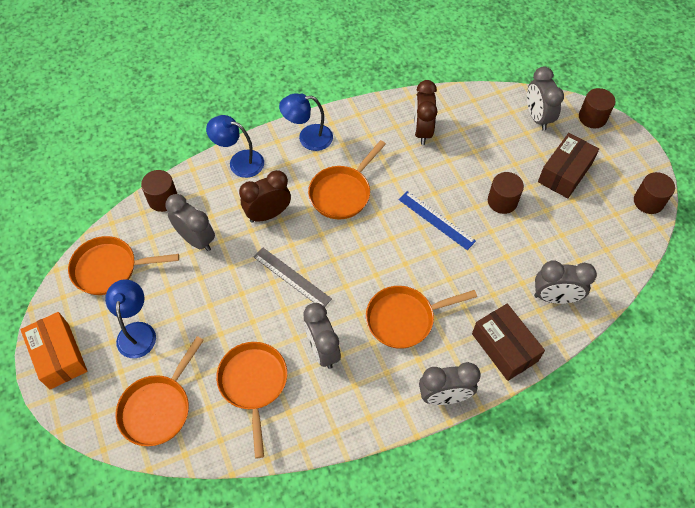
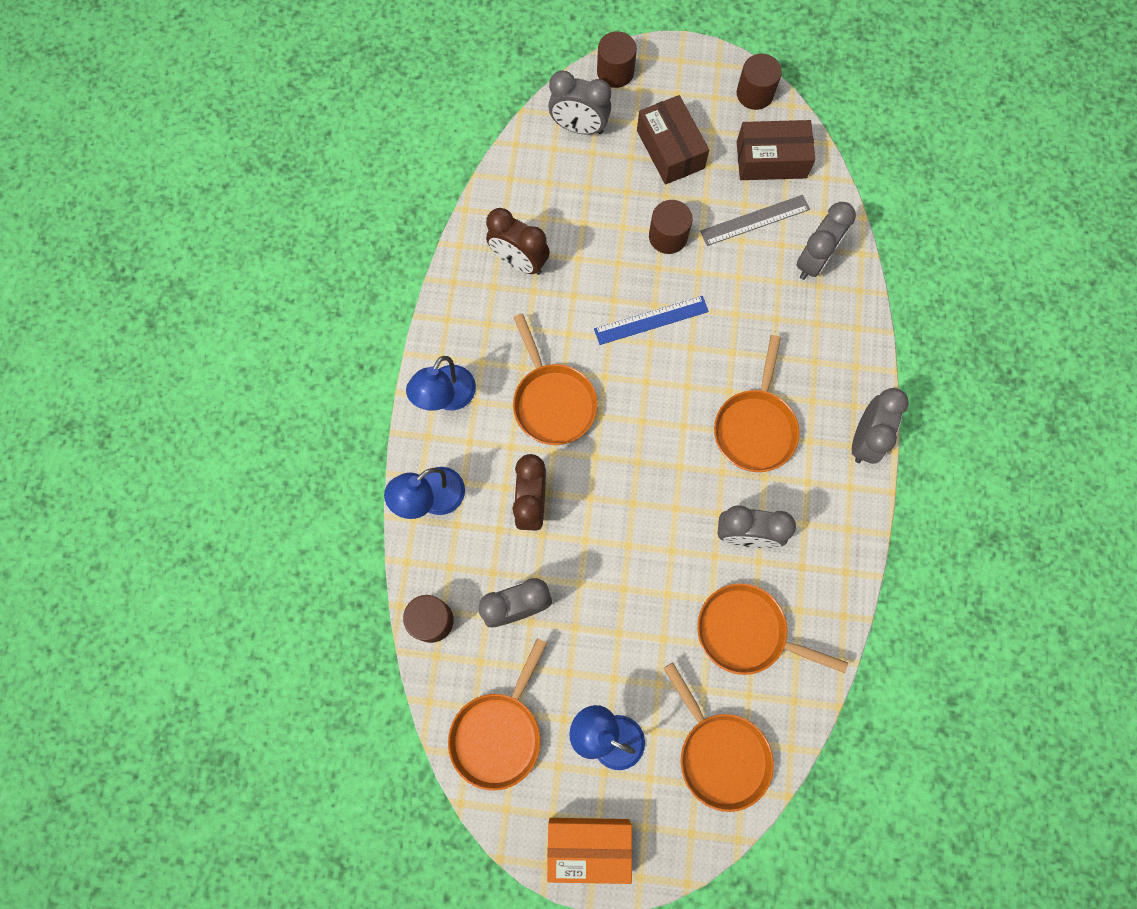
camera: 60 degrees left, 15 degrees up
grey ruler [254,248,332,307] -> grey ruler moved to [700,195,810,246]
brown box [472,304,545,381] -> brown box moved to [737,120,815,180]

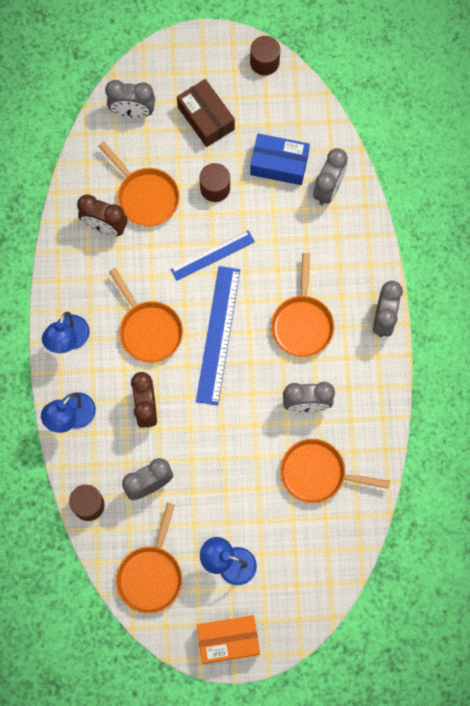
camera: 10 degrees left, 0 degrees up
brown cylinder [597,31,637,88] -> none
orange pan [663,663,774,812] -> orange pan moved to [98,141,180,226]
grey ruler [700,195,810,246] -> blue box [250,133,310,185]
brown box [737,120,815,180] -> none
none -> blue ruler [196,266,240,406]

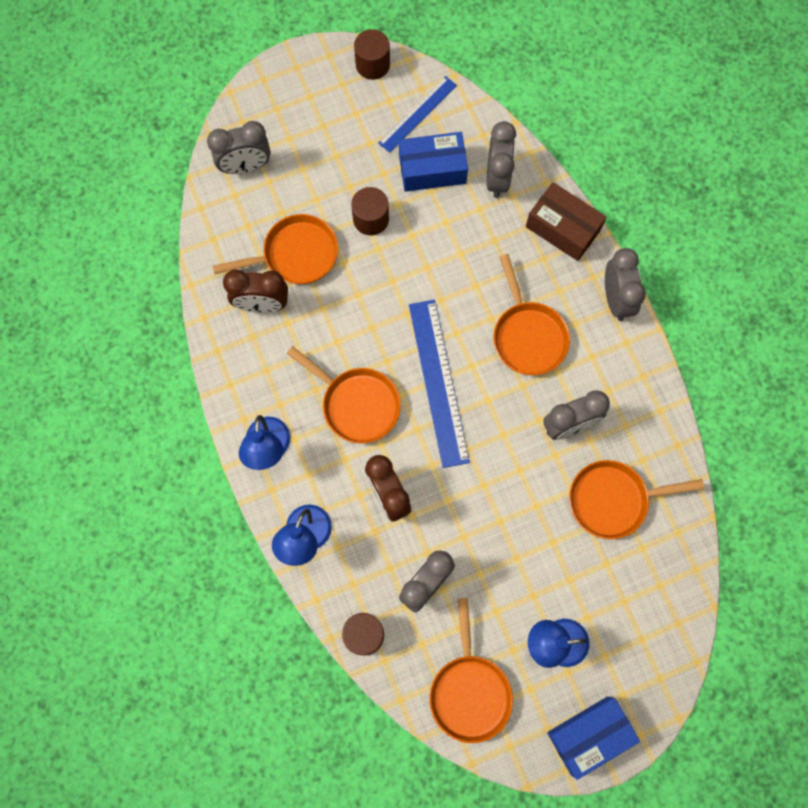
camera: 20 degrees left, 0 degrees up
orange pan [98,141,180,226] -> orange pan turned 45 degrees counterclockwise [213,214,338,284]
blue ruler [171,230,255,281] -> blue ruler moved to [378,76,457,153]
brown box [177,79,235,147] -> brown box moved to [526,182,607,261]
orange box [196,615,260,664] -> blue box [547,697,640,780]

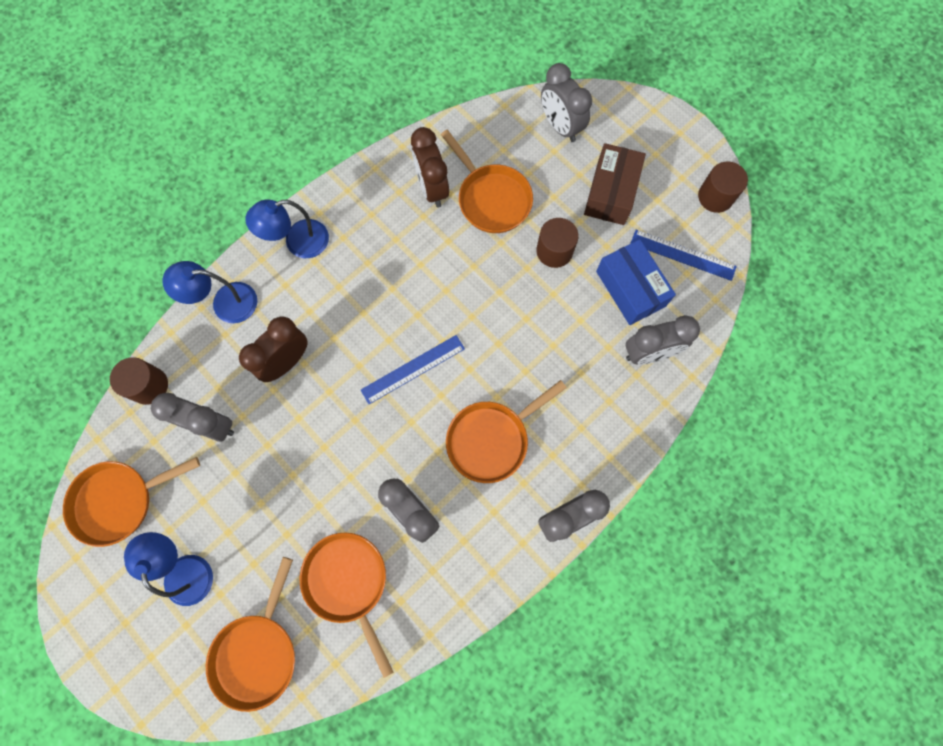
camera: 70 degrees right, 0 degrees up
orange pan [287,346,401,444] -> orange pan moved to [206,557,295,712]
blue ruler [409,300,470,468] -> blue ruler [361,335,465,404], size x0.63
brown box [526,182,607,261] -> brown box moved to [584,143,646,225]
blue box [547,697,640,780] -> none

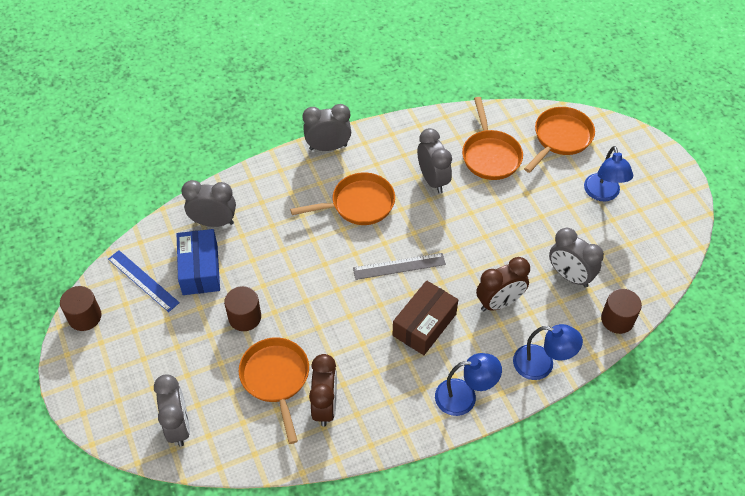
camera: 160 degrees left, 20 degrees down
orange pan [63,457,200,547] -> none
blue ruler [361,335,465,404] -> grey ruler [353,253,446,280]
brown box [584,143,646,225] -> brown box moved to [393,280,458,355]

